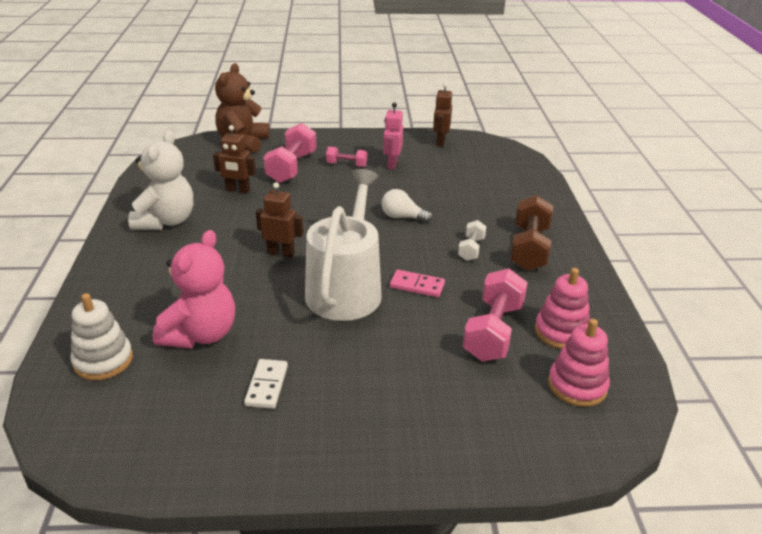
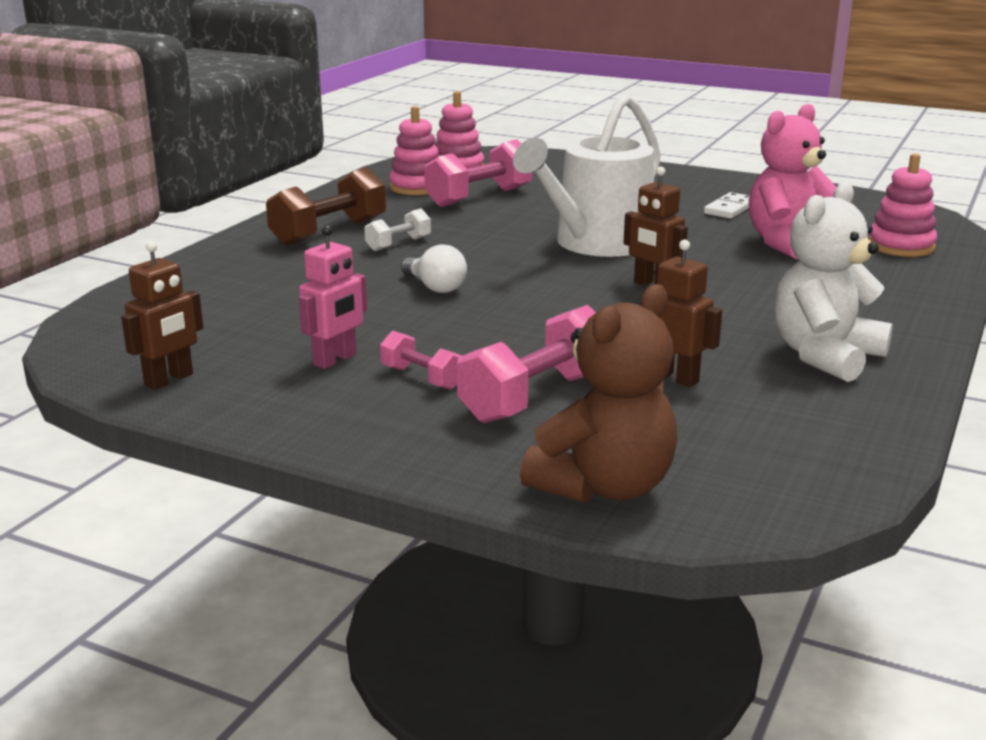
camera: 150 degrees left, 10 degrees down
white stacking toy [70,293,133,380] -> pink stacking toy [868,153,937,257]
pink domino [390,270,445,297] -> none

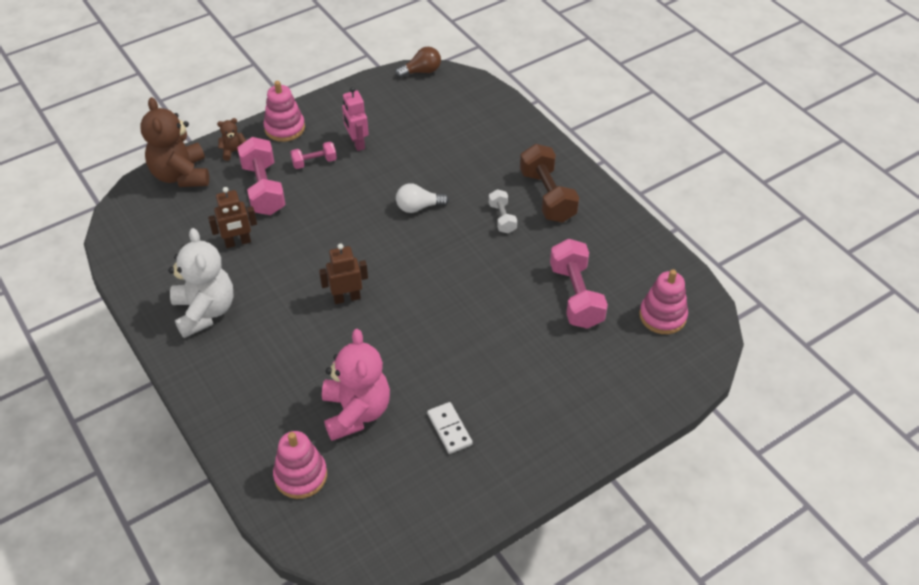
camera: 120 degrees right, 25 degrees up
brown robot [121,241,203,390] -> none
pink stacking toy [389,106,439,195] -> pink stacking toy moved to [263,81,305,142]
white watering can [513,94,661,257] -> none
none -> brown teddy bear [217,118,247,161]
none -> brown light bulb [396,47,441,78]

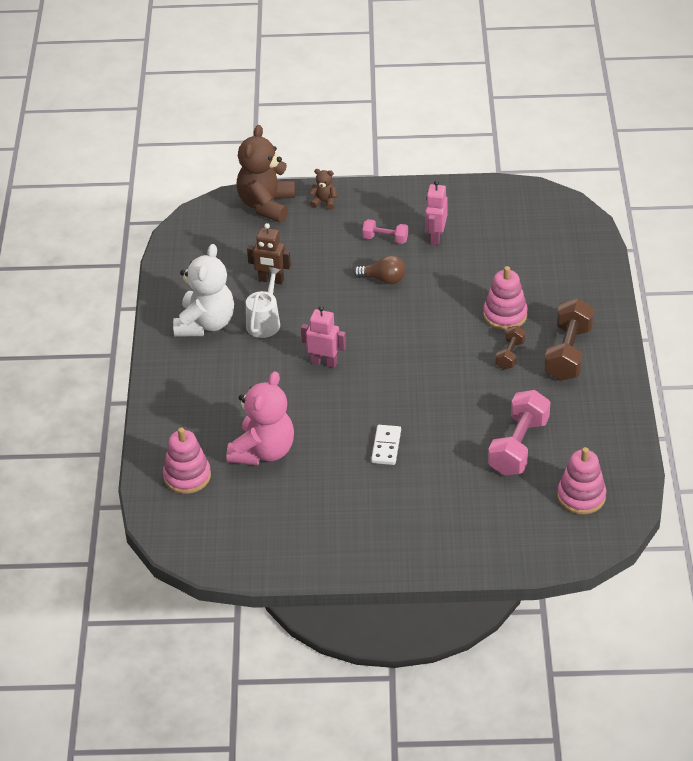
camera: 35 degrees right, 5 degrees down
pink dumbbell [237,137,286,215] -> none
pink stacking toy [263,81,305,142] -> pink stacking toy moved to [483,266,528,330]
brown robot [319,244,368,304] -> pink robot [301,306,346,368]
brown light bulb [396,47,441,78] -> brown light bulb moved to [353,255,406,284]
white light bulb [396,184,449,213] -> none
white domino [427,402,473,454] -> white domino moved to [371,425,401,465]
white dumbbell [489,189,517,233] -> brown dumbbell [495,325,526,369]
none -> white watering can [246,267,280,338]

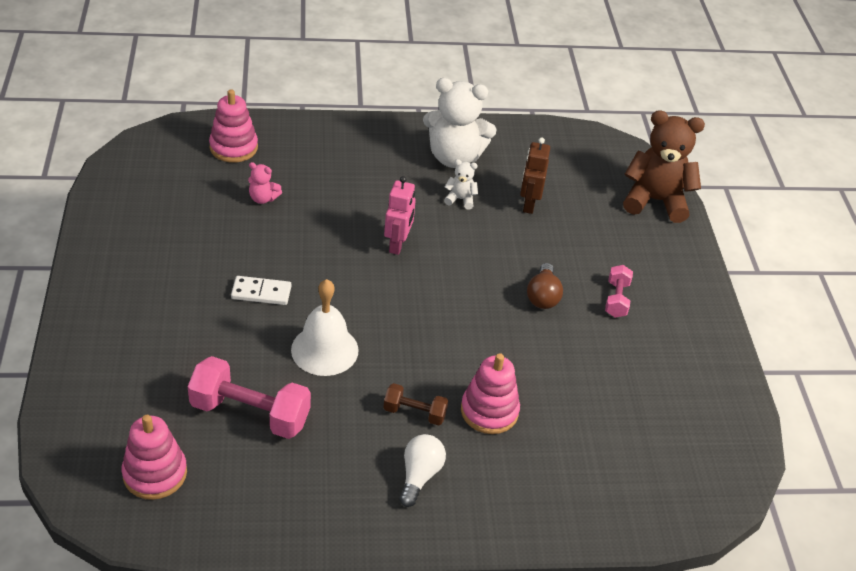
camera: 80 degrees right, 0 degrees up
pink teddy bear [227,371,294,465] -> pink teddy bear [248,162,282,204], size x0.45
white watering can [246,267,280,338] -> white teddy bear [444,159,478,210]
brown teddy bear [309,169,337,210] -> none
pink robot [425,180,448,245] -> none
brown dumbbell [544,298,594,381] -> white light bulb [399,434,446,507]
none -> white bell [291,279,359,376]

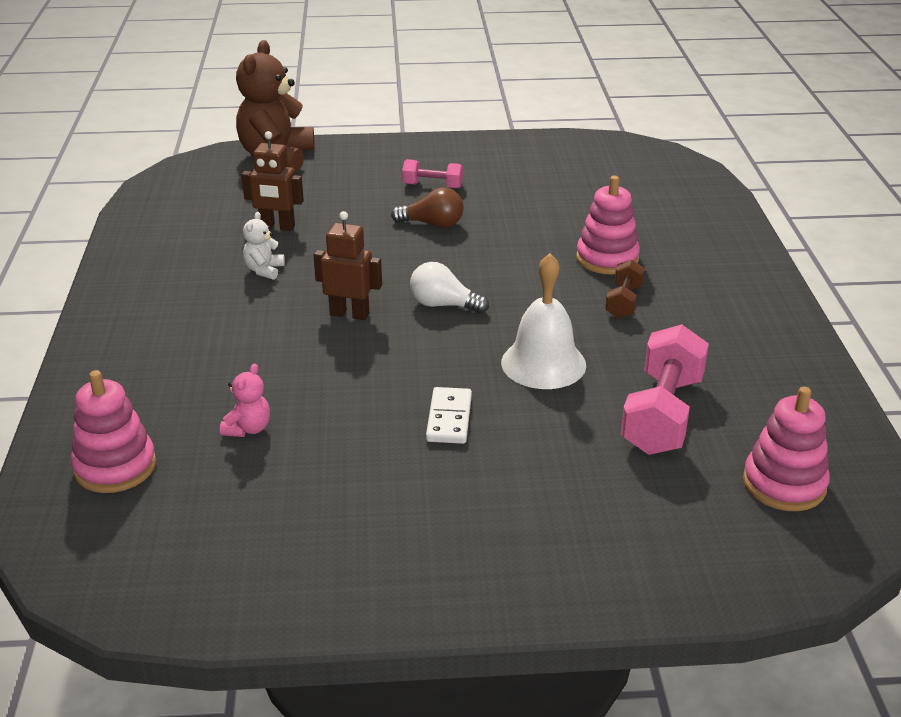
camera: 85 degrees left, 10 degrees down
pink robot [384,176,416,255] -> brown robot [314,211,382,320]
white light bulb [399,434,446,507] -> white light bulb moved to [410,262,489,313]
white teddy bear [423,78,497,168] -> none

